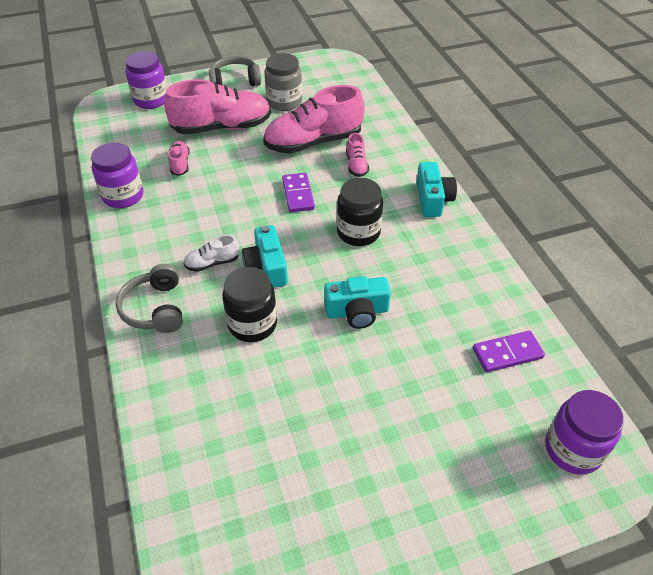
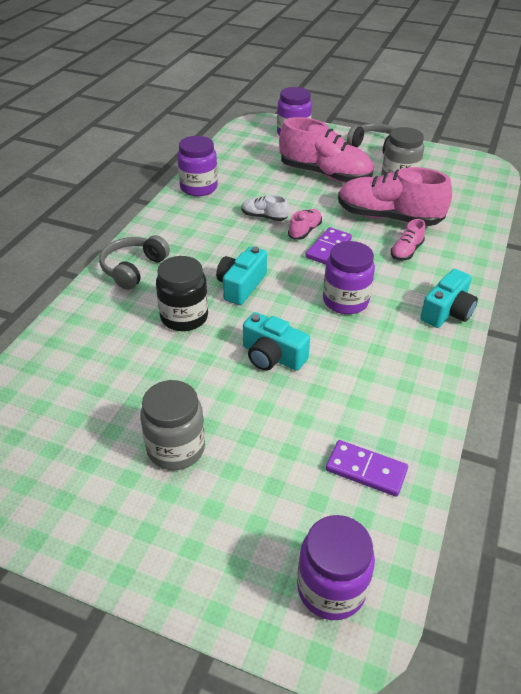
camera: 40 degrees right, 5 degrees down
pink shoe [168,141,189,176] -> pink shoe moved to [288,209,322,239]
white shoe [183,235,239,272] -> white shoe moved to [242,195,289,221]
black jar [337,178,383,246] -> purple jar [323,241,375,314]
none -> grey jar [140,380,205,470]

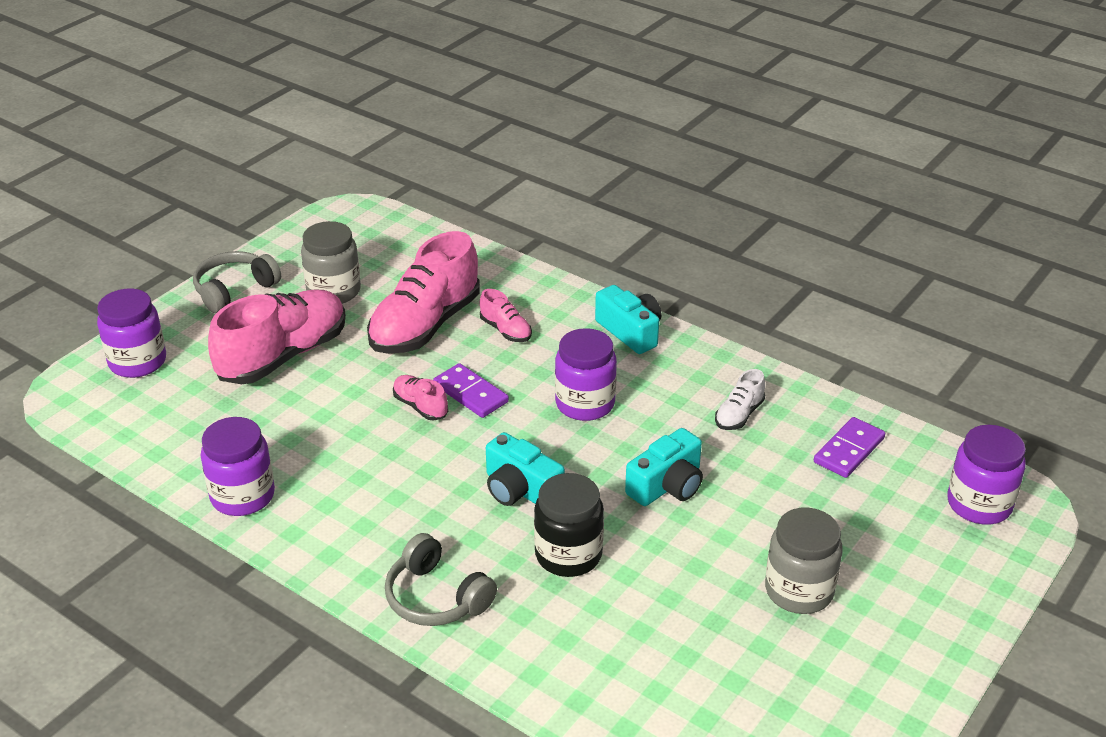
camera: 75 degrees left, 5 degrees down
white shoe [242,195,289,221] -> white shoe moved to [715,369,765,430]

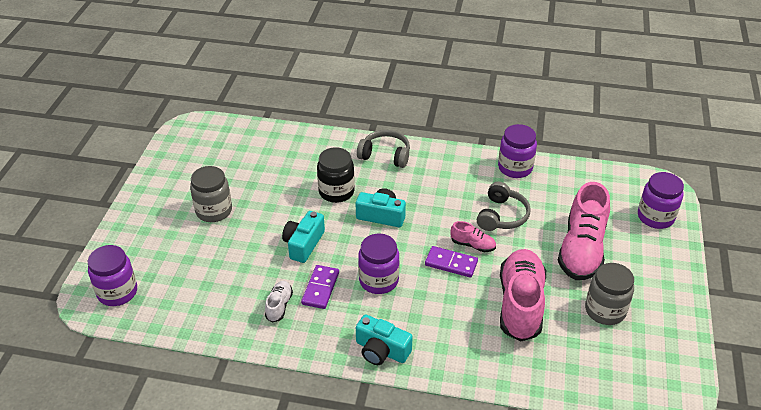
camera: 155 degrees right, 5 degrees up
grey headphones [193,251,281,313] -> grey headphones moved to [477,182,531,231]
pink shoe [480,289,532,342] -> none
purple domino [814,417,885,478] -> purple domino moved to [301,265,339,309]

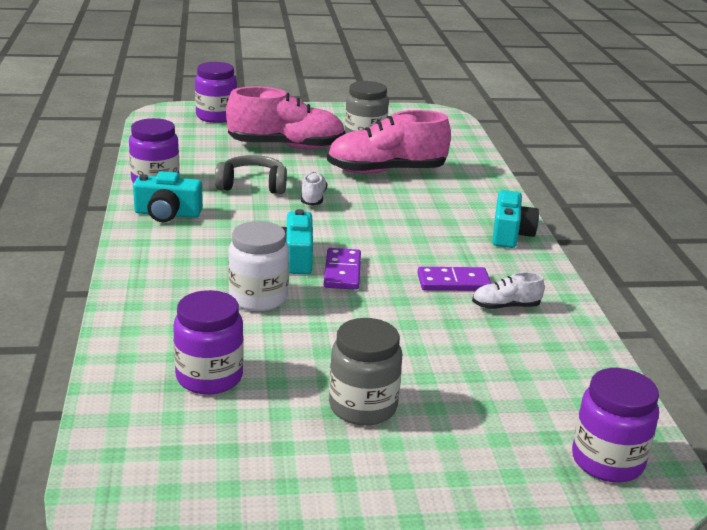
camera: 110 degrees left, 15 degrees down
turquoise camera [282,211,325,263] -> turquoise camera moved to [133,171,203,222]
black jar [317,147,355,203] -> white jar [228,221,289,311]
grey headphones [357,130,410,168] -> none
purple jar [358,234,399,294] -> purple jar moved to [173,290,244,394]
purple domino [425,246,478,278] -> purple domino moved to [324,248,361,290]
pink shoe [451,221,496,252] -> white shoe [301,172,327,206]

